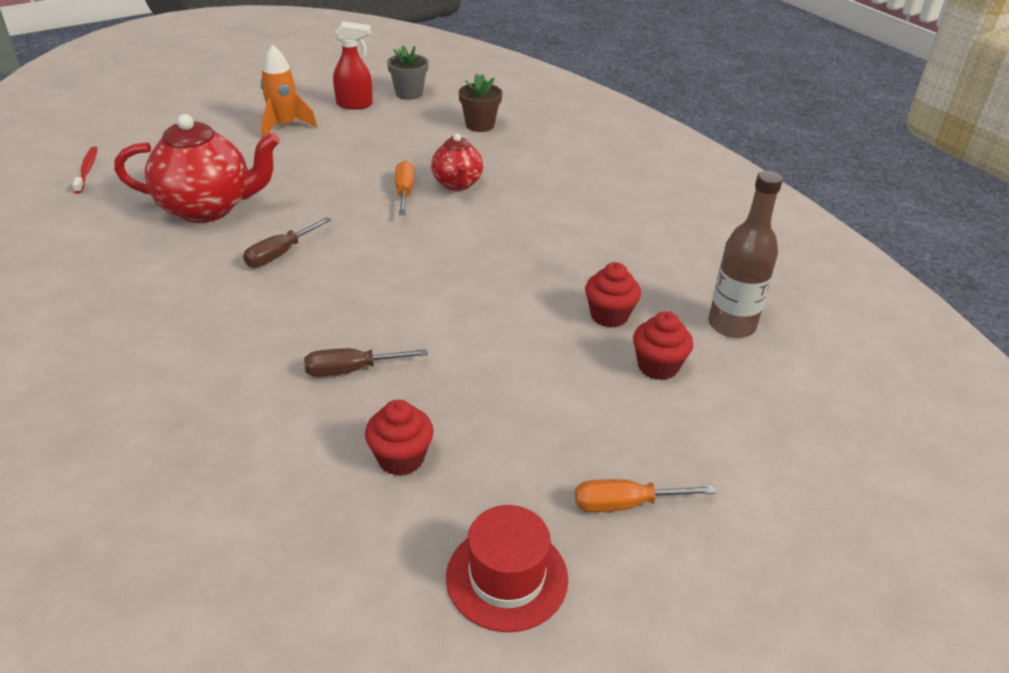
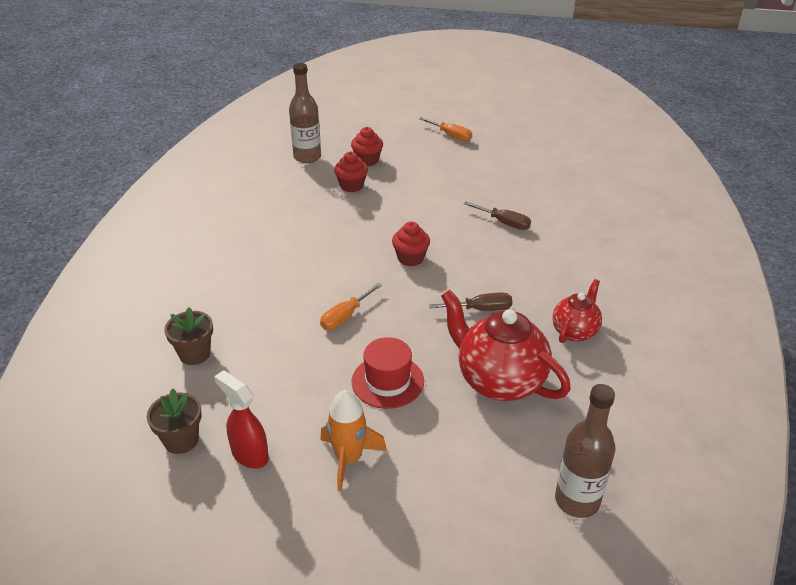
camera: 135 degrees left, 0 degrees up
red toothbrush [72,146,98,194] -> brown bottle [555,384,615,518]
red cupcake [365,400,434,476] -> red cupcake moved to [392,222,430,266]
grey flower pot [387,46,429,100] -> brown flower pot [147,389,202,454]
red teapot [431,133,483,191] -> red teapot moved to [552,279,602,343]
red hat [446,505,568,632] -> red hat moved to [352,337,424,409]

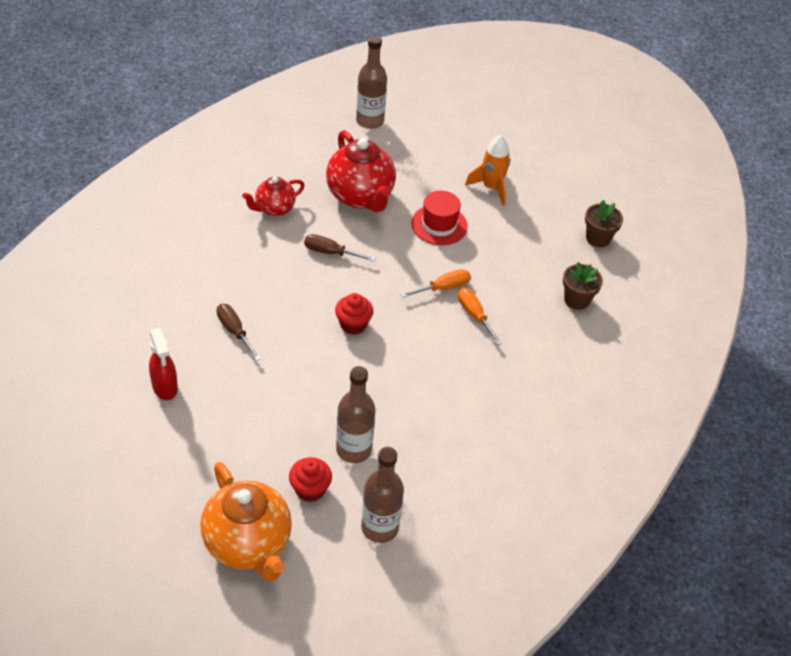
camera: 160 degrees left, 10 degrees up
red spray bottle [214,370,269,469] -> red spray bottle moved to [149,328,178,400]
red cupcake [334,152,368,192] -> brown bottle [336,366,375,463]
orange screwdriver [419,117,472,141] -> orange screwdriver moved to [458,288,502,345]
none -> orange teapot [200,462,292,581]

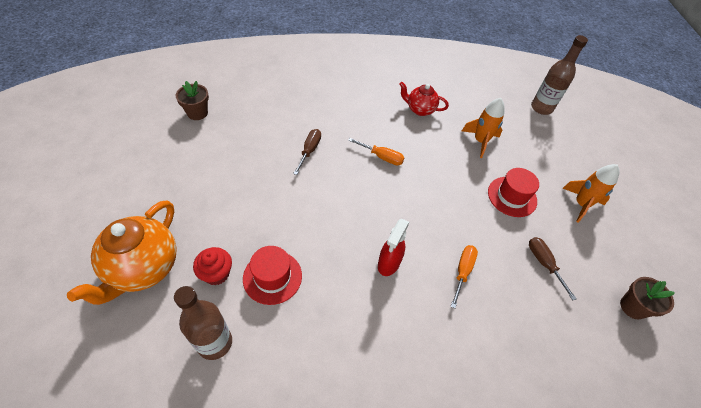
camera: 50 degrees right, 5 degrees up
red spray bottle [149,328,178,400] -> red spray bottle moved to [378,219,409,276]
brown screwdriver [304,234,375,262] -> brown screwdriver moved to [529,237,577,300]
red teapot [326,130,396,212] -> orange rocket [462,98,504,158]
red cupcake [335,293,374,335] -> none
brown bottle [336,366,375,463] -> red hat [243,246,302,305]
orange screwdriver [401,269,471,298] -> orange screwdriver moved to [348,138,404,165]
brown flower pot [563,262,603,310] -> brown flower pot moved to [175,81,209,120]

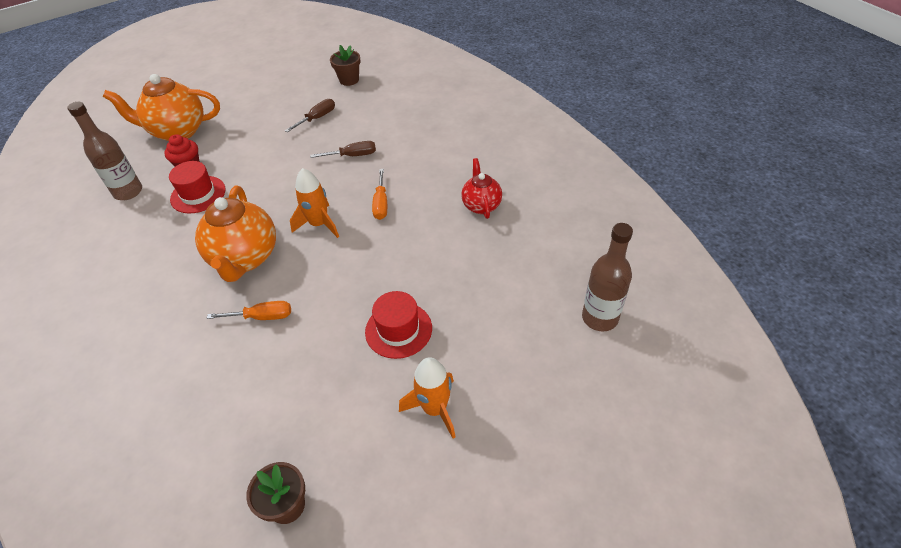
camera: 70 degrees right, 5 degrees down
red spray bottle [378,219,409,276] -> orange teapot [195,185,276,282]
orange rocket [462,98,504,158] -> orange rocket moved to [290,168,339,238]
brown screwdriver [529,237,577,300] -> brown screwdriver moved to [285,99,335,132]

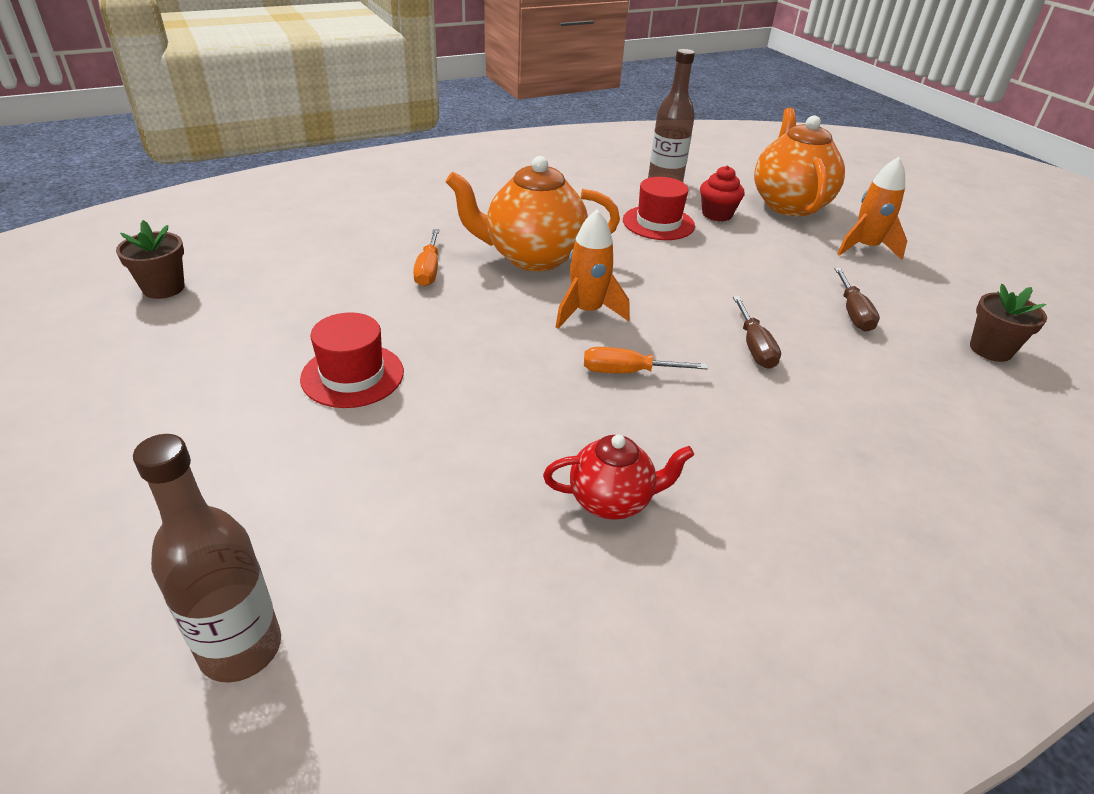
camera: 90 degrees right, 10 degrees down
brown screwdriver [285,99,335,132] -> brown screwdriver turned 45 degrees clockwise [835,268,880,332]
orange rocket [399,357,456,439] -> orange rocket moved to [837,157,907,260]

